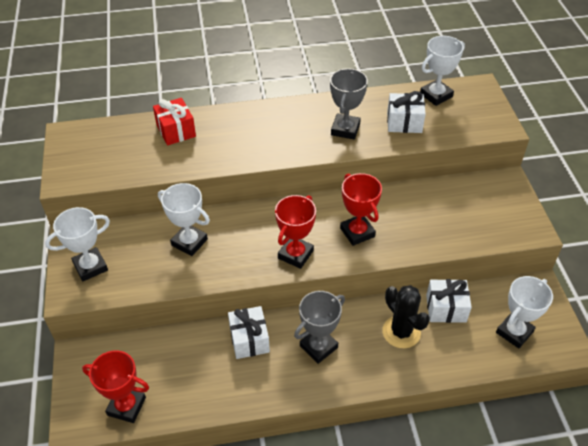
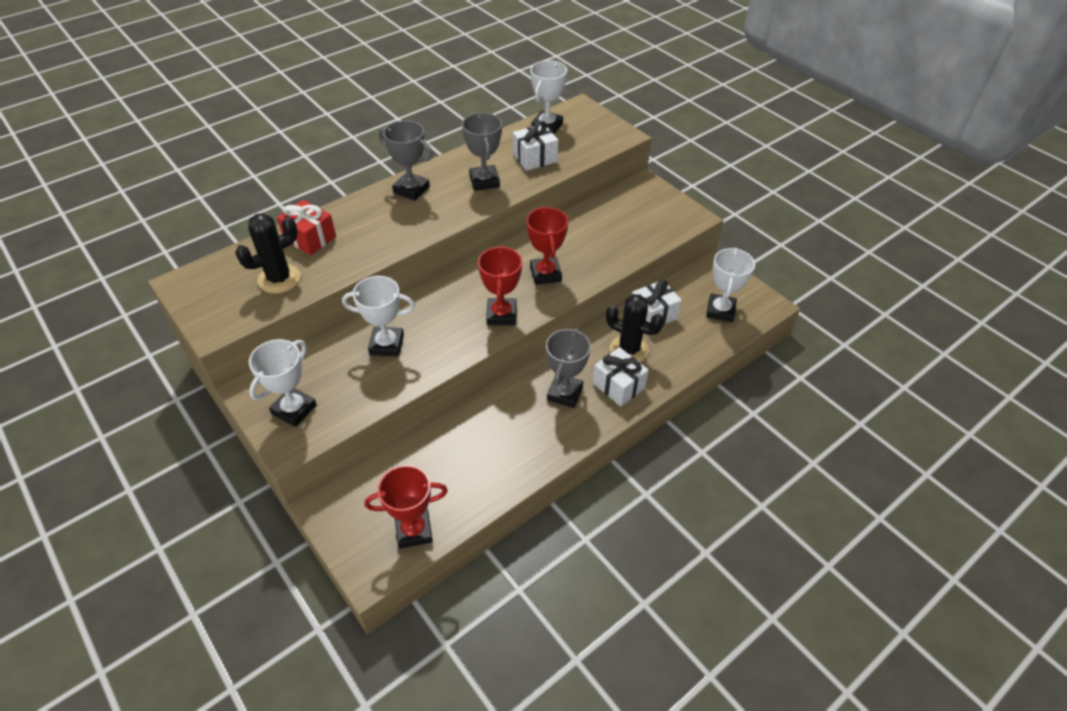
camera: 30 degrees left, 0 degrees up
white gift [228,306,270,359] -> white gift moved to [593,347,649,407]
red trophy [340,173,382,246] -> red trophy turned 45 degrees clockwise [526,207,568,285]
none -> black cactus [235,213,301,294]
none -> grey trophy [379,120,433,201]

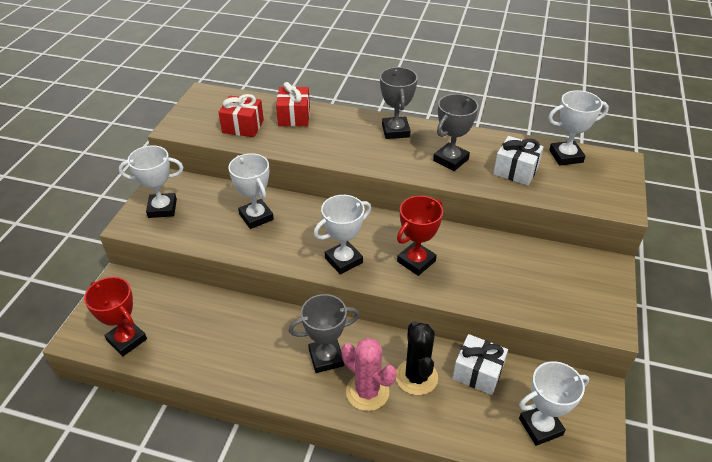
camera: 55 degrees right, 5 degrees down
black cactus [235,213,301,294] -> red gift [218,94,264,137]
red trophy [478,246,522,325] -> white trophy [314,195,371,275]
white gift [593,347,649,407] -> pink cactus [341,338,397,411]

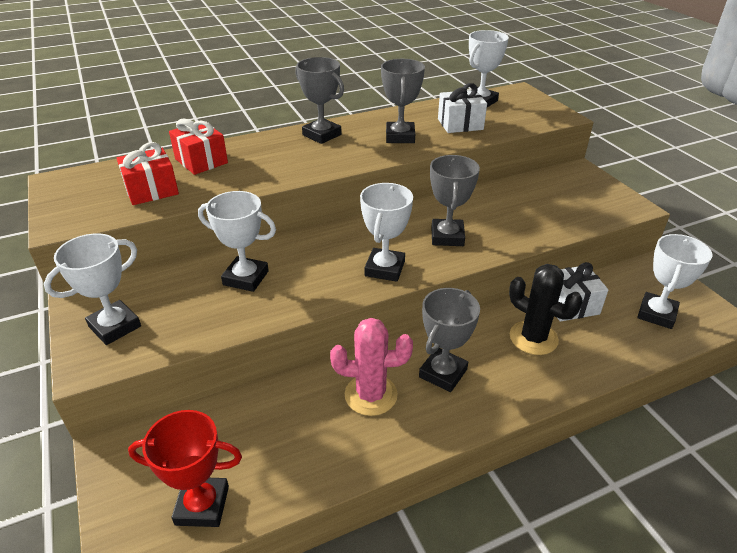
camera: 40 degrees left, 5 degrees down
pink cactus [341,338,397,411] -> pink cactus moved to [330,318,413,416]
red trophy [397,196,443,276] -> grey trophy [430,155,480,246]

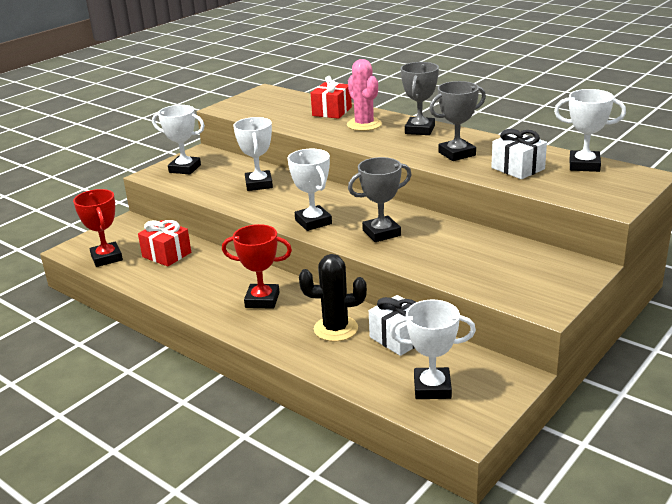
camera: 65 degrees right, 10 degrees down
red gift [117,142,179,205] -> red gift moved to [138,220,191,266]
pink cactus [330,318,413,416] -> pink cactus moved to [347,59,382,131]
white trophy [360,183,413,282] -> white trophy turned 75 degrees clockwise [288,149,332,231]
grey trophy [419,288,480,392] -> red trophy [222,224,292,309]
black cactus [509,264,583,355] -> black cactus turned 75 degrees clockwise [299,254,367,342]

